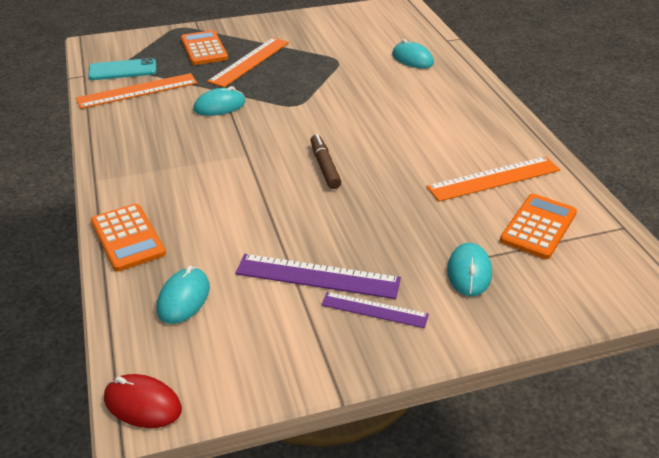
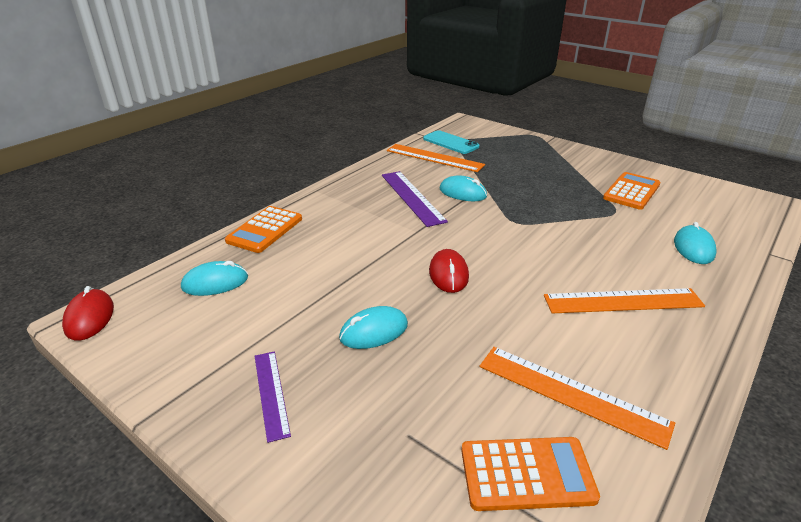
camera: 55 degrees right, 5 degrees down
orange calculator [181,30,228,65] -> orange calculator moved to [603,172,660,210]
orange ruler [207,38,289,87] -> orange ruler moved to [544,288,705,313]
purple ruler [236,254,401,299] -> purple ruler moved to [382,171,448,227]
brown marker [310,134,341,189] -> red mouse [429,249,469,293]
turquoise mouse [447,243,492,296] -> turquoise mouse moved to [339,306,408,349]

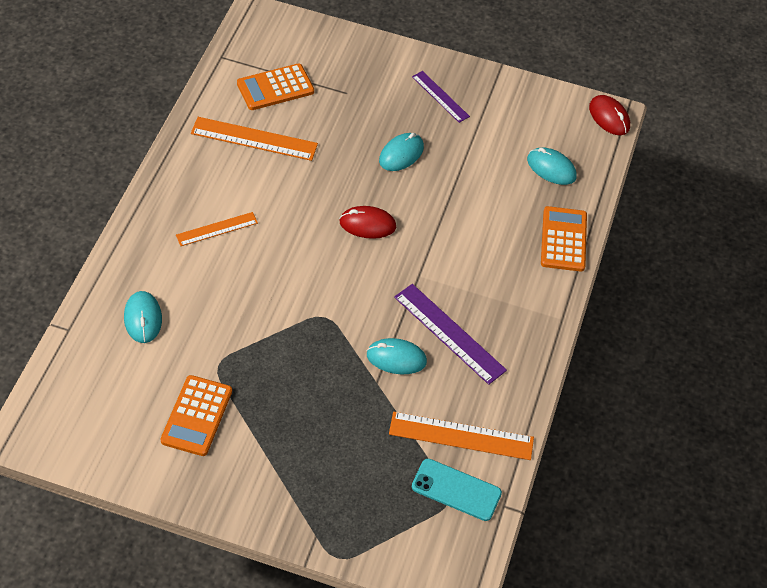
camera: 155 degrees right, 20 degrees up
turquoise mouse [181,261,248,296] -> turquoise mouse turned 75 degrees clockwise [527,147,577,185]
red mouse [429,249,469,293] -> red mouse turned 60 degrees counterclockwise [339,206,396,239]
orange ruler [544,288,705,313] -> orange ruler [176,212,258,246], size x0.62

